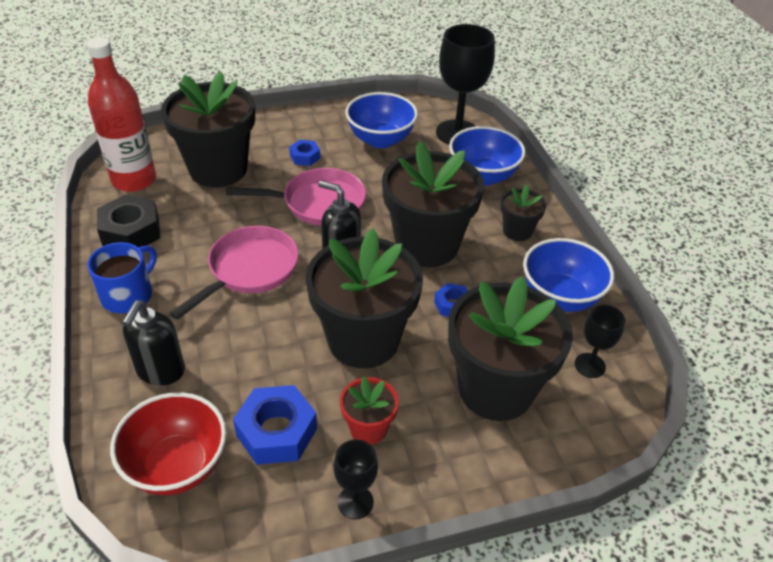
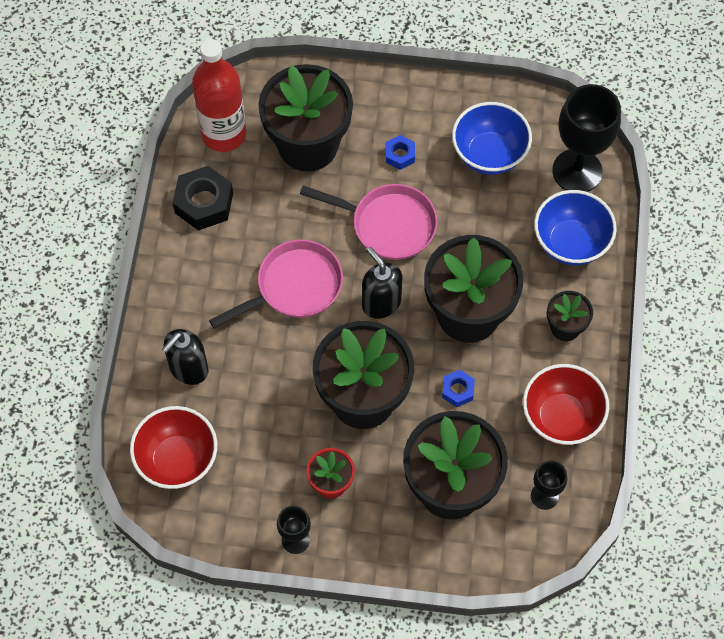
camera: 25 degrees right, 20 degrees up
blue mug [87,242,157,313] -> none
blue nut [233,385,317,465] -> none
blue bowl [523,238,614,312] -> red bowl [523,364,609,445]

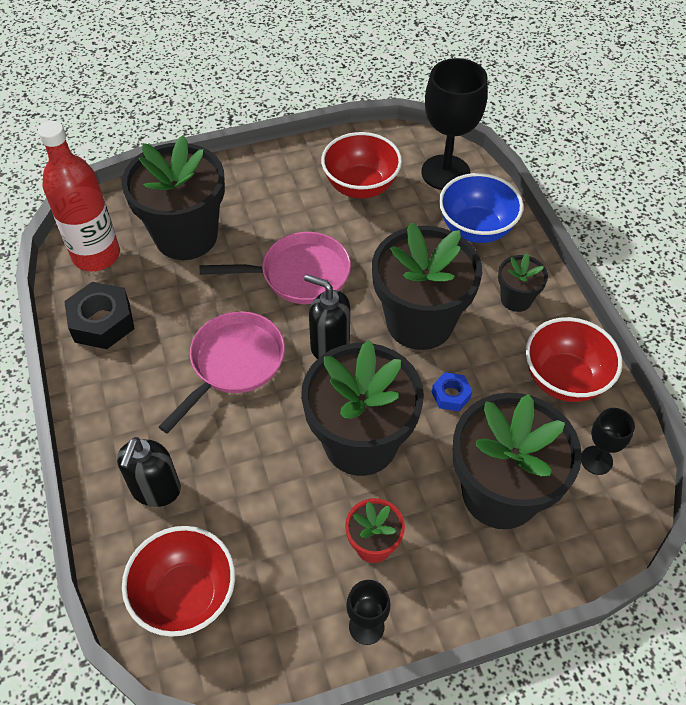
camera: 25 degrees left, 10 degrees down
blue nut [386,135,415,170] -> none
blue bowl [452,102,532,175] -> red bowl [321,132,402,199]

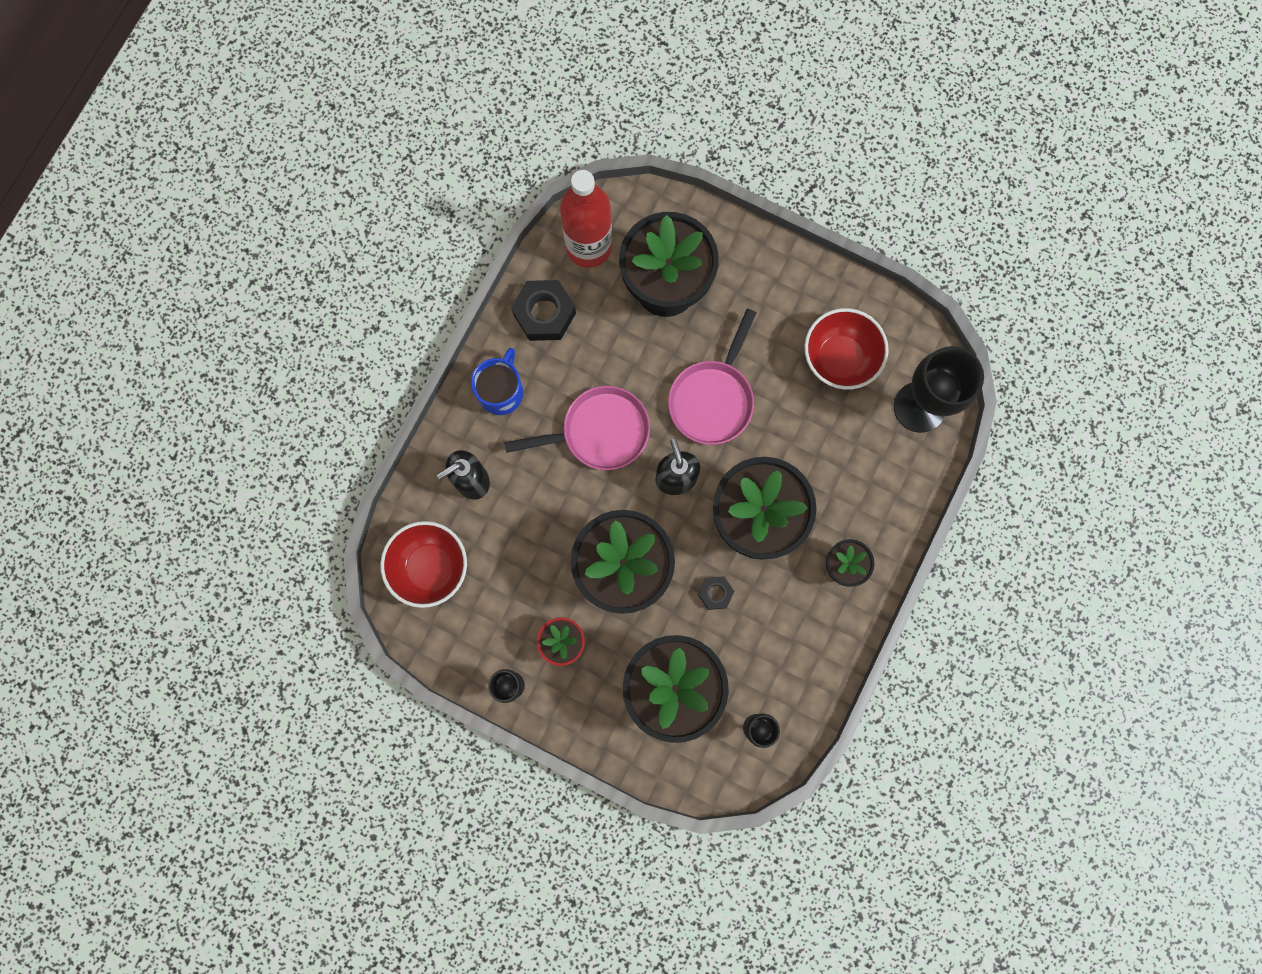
camera: 45 degrees right, 25 degrees up
pink pan [200,232,351,304] -> pink pan turned 75 degrees clockwise [668,309,756,445]
blue nut [432,372,472,411] -> black nut [698,576,734,610]
blue bowl [439,173,523,243] -> none
red bowl [526,317,622,402] -> none
none -> blue mug [471,348,523,415]

